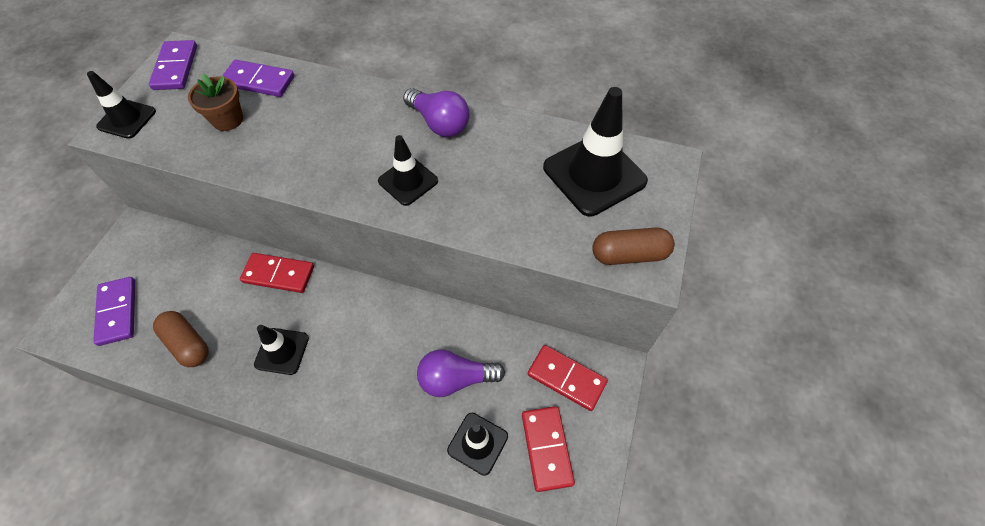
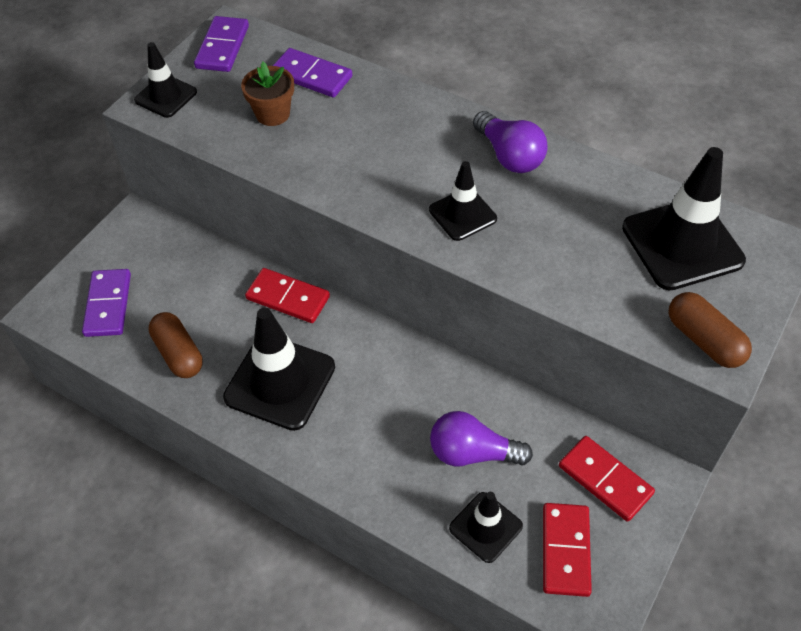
camera: 15 degrees right, 5 degrees down
black traffic cone [254,325,309,375] -> black traffic cone [223,308,335,431], size x1.74
brown capsule [592,227,675,265] -> brown capsule turned 45 degrees clockwise [669,292,752,368]

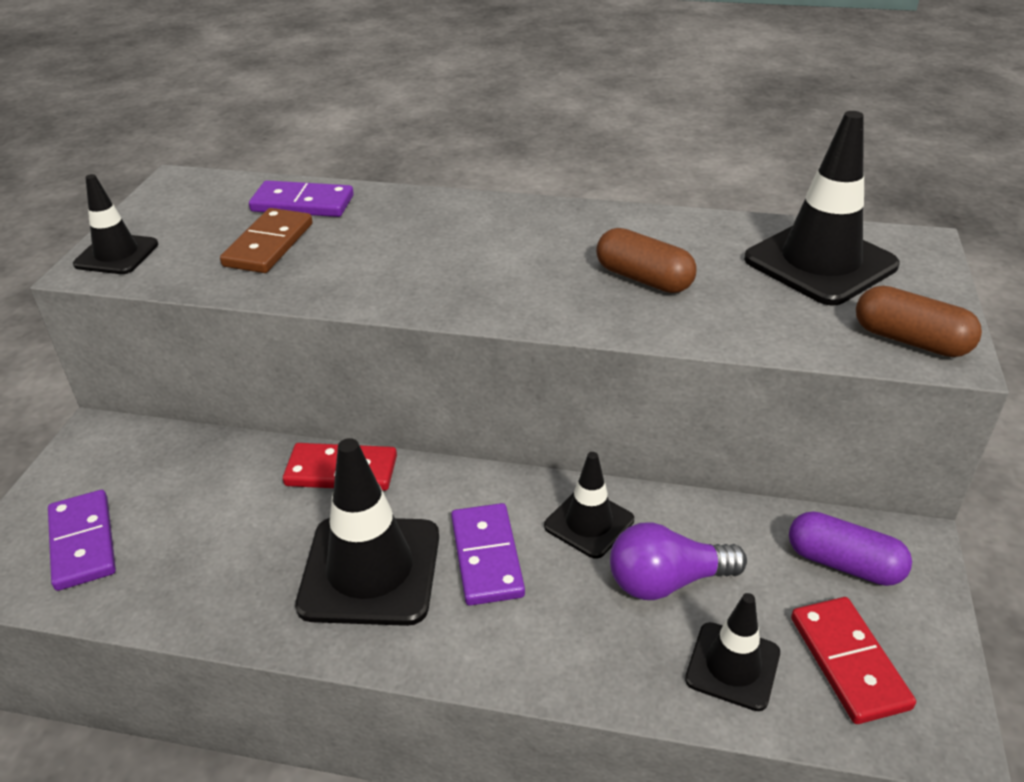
camera: 20 degrees left, 15 degrees down
brown capsule [149,312,203,378] -> brown capsule moved to [596,228,697,293]
purple domino [194,16,249,72] -> purple domino moved to [451,503,525,606]
brown flower pot [241,62,294,126] -> brown domino [220,208,313,273]
black traffic cone [429,161,497,241] -> black traffic cone moved to [544,452,634,559]
purple light bulb [473,111,548,173] -> none
red domino [559,436,655,522] -> purple capsule [789,511,912,586]

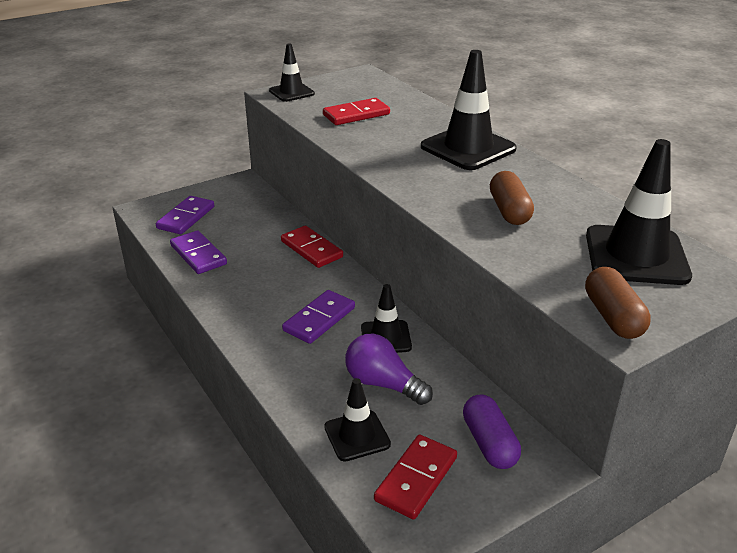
camera: 45 degrees right, 5 degrees down
brown domino [220,208,313,273] -> red domino [323,98,390,125]
purple domino [249,180,354,217] -> purple domino moved to [170,230,227,274]
black traffic cone [295,438,439,626] -> black traffic cone moved to [421,50,517,170]

